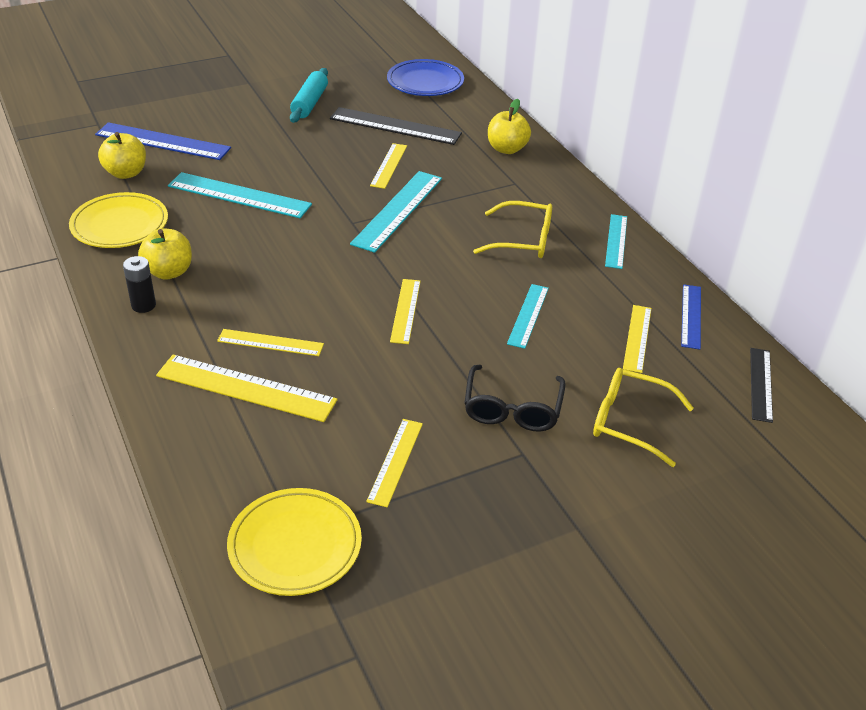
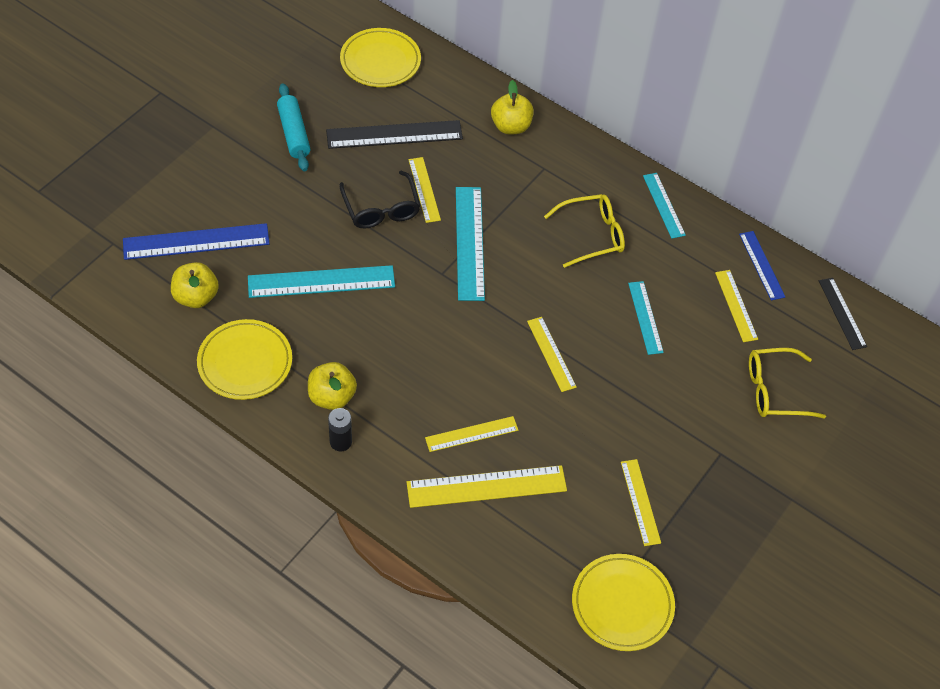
camera: 30 degrees left, 15 degrees up
blue plate [387,59,464,96] -> yellow plate [340,28,421,87]
black glasses [464,365,566,432] -> black glasses moved to [340,171,420,228]

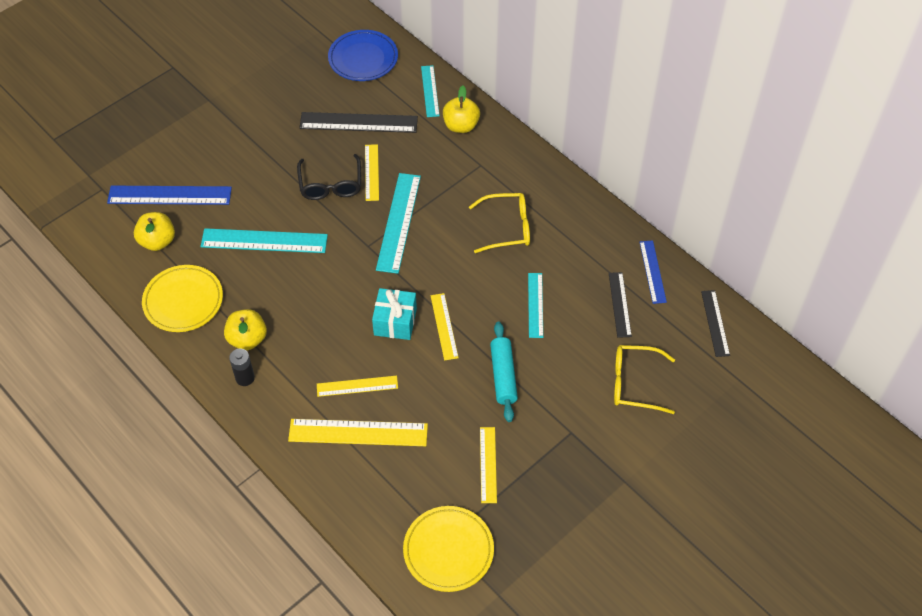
camera: 15 degrees right, 0 degrees up
turquoise rolling pin [277,83,310,171] -> turquoise rolling pin moved to [490,322,518,422]
yellow plate [340,28,421,87] -> blue plate [328,30,398,81]
turquoise ruler [643,173,686,239] -> turquoise ruler moved to [421,65,440,117]
yellow ruler [715,270,758,342] -> black ruler [609,272,632,338]
none -> turquoise gift [372,288,417,340]

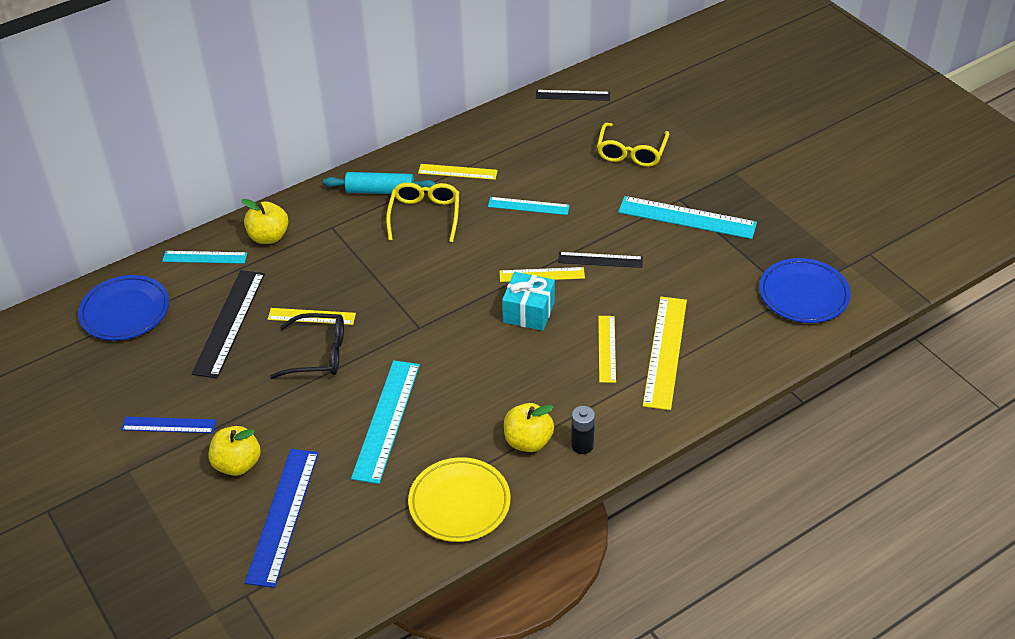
camera: 80 degrees left, 10 degrees down
yellow apple [134,212,175,251] -> yellow apple moved to [209,426,261,476]
turquoise ruler [376,173,421,274] -> turquoise ruler moved to [618,196,757,239]
yellow plate [403,506,494,592] -> blue plate [759,258,851,323]
yellow ruler [480,427,497,503] -> yellow ruler moved to [418,164,498,180]
turquoise rolling pin [490,322,518,422] -> turquoise rolling pin moved to [323,172,436,194]
black ruler [609,272,632,338] -> black ruler moved to [558,252,643,268]
blue ruler [640,240,667,304] -> blue ruler moved to [121,417,217,433]

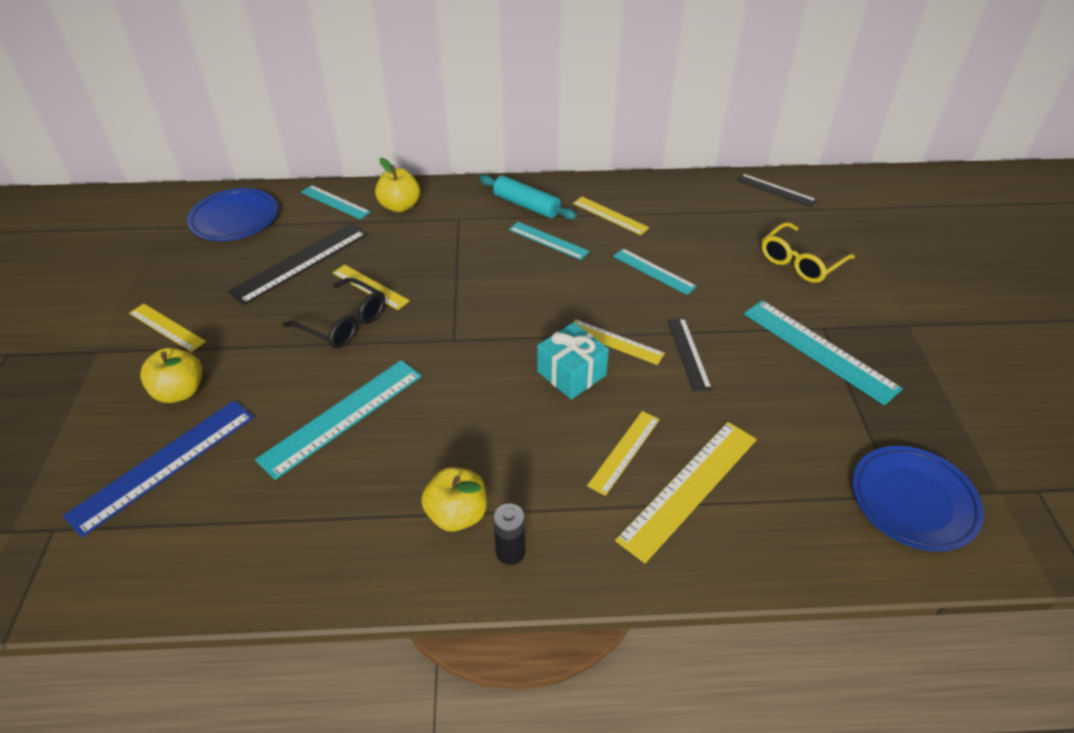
camera: 30 degrees right, 0 degrees up
blue ruler [121,417,217,433] -> yellow ruler [129,303,206,352]
yellow glasses [386,182,459,242] -> turquoise ruler [509,222,589,260]
yellow plate [408,457,511,542] -> none
black ruler [558,252,643,268] -> black ruler turned 45 degrees clockwise [667,318,712,391]

